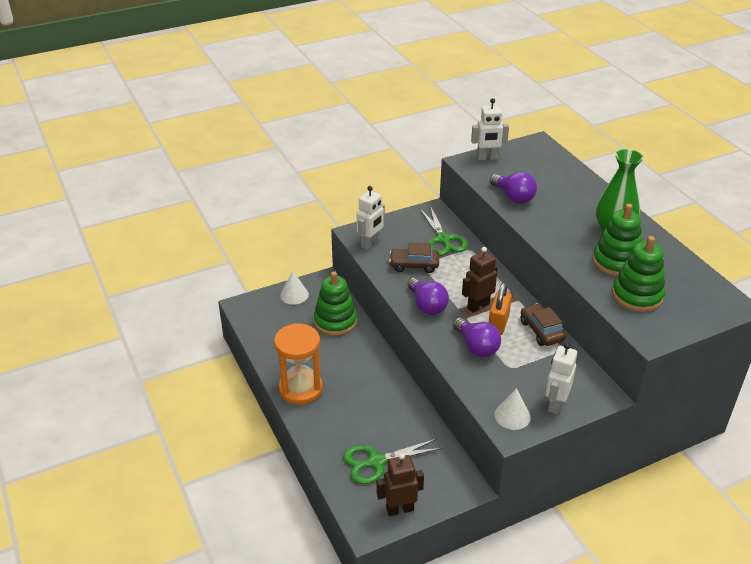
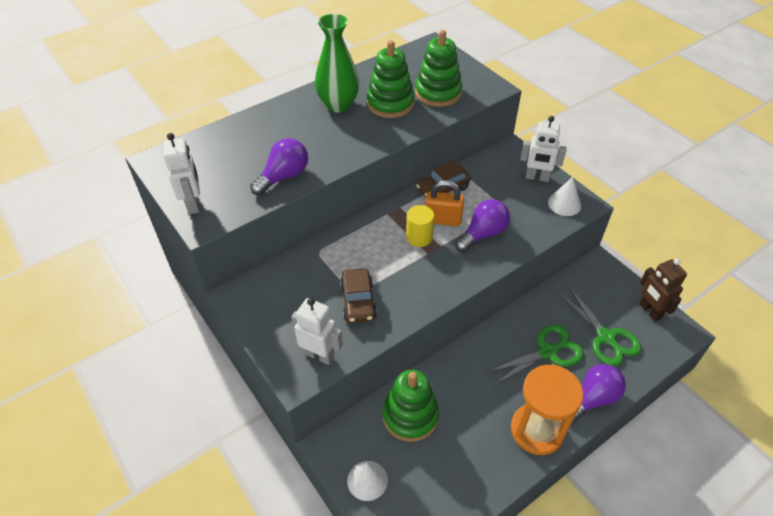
camera: 100 degrees left, 10 degrees up
purple light bulb [407,278,449,315] -> purple light bulb moved to [572,364,626,422]
green scissors [419,206,468,256] -> green scissors moved to [485,324,584,386]
brown robot [462,247,498,313] -> yellow cylinder [406,205,434,247]

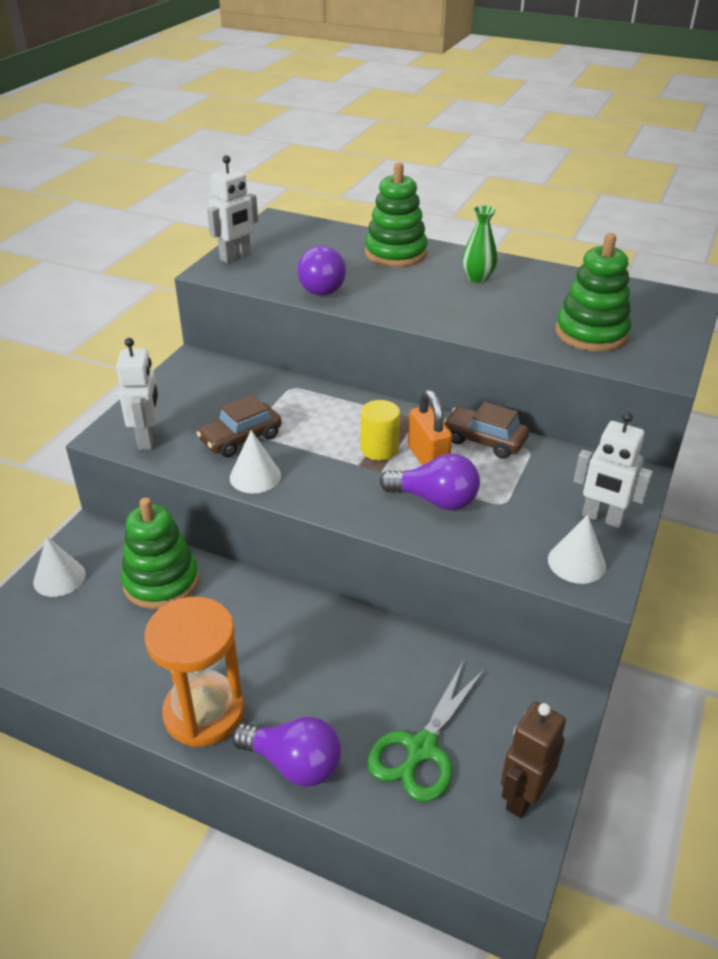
camera: 60 degrees right, 10 degrees down
purple light bulb [250,138,308,195] -> purple light bulb turned 75 degrees clockwise [297,246,346,296]
green vase [315,14,360,113] -> green vase [462,205,497,283], size x0.58
green stacking toy [367,40,415,118] -> green stacking toy moved to [365,162,428,267]
green scissors [485,324,584,386] -> none
white robot [520,116,567,182] -> white robot turned 45 degrees counterclockwise [574,412,653,528]
none -> white cone [230,430,281,493]

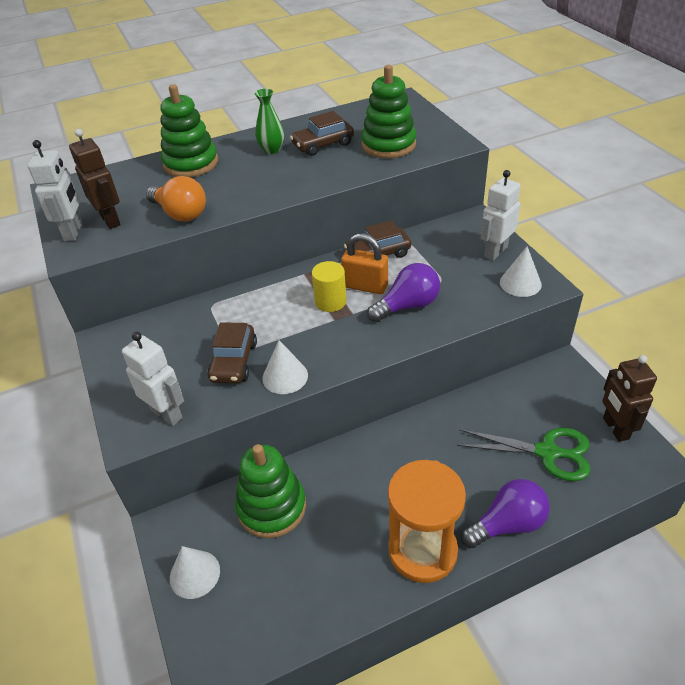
camera: 45 degrees left, 5 degrees up
purple light bulb [297,246,346,296] -> orange light bulb [146,176,206,222]
green scissors [367,660,485,802] -> green scissors turned 60 degrees counterclockwise [457,428,591,481]
white robot [574,412,653,528] -> white robot turned 150 degrees clockwise [481,170,521,261]
none -> brown robot [69,129,121,229]
none -> brown car [290,111,354,156]

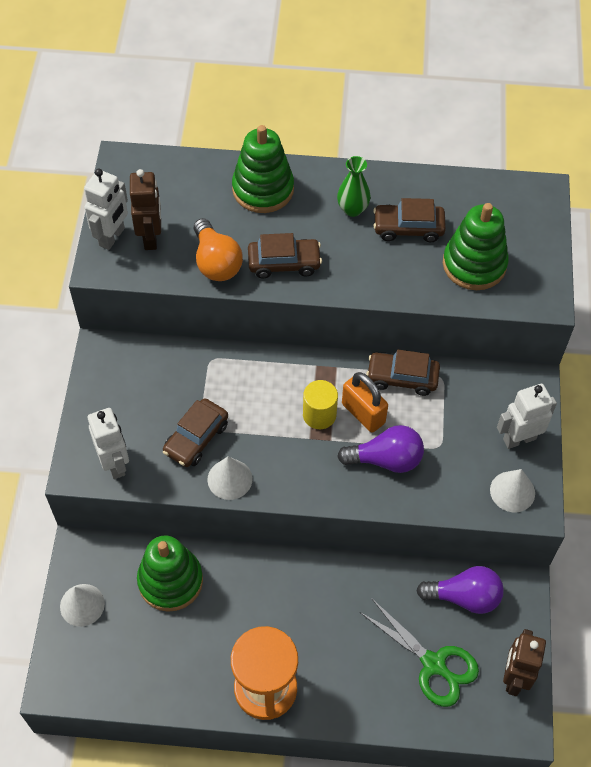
camera: 25 degrees right, 15 degrees up
purple light bulb [461,479,550,548] -> purple light bulb moved to [416,566,504,614]
none -> brown car [248,233,322,279]

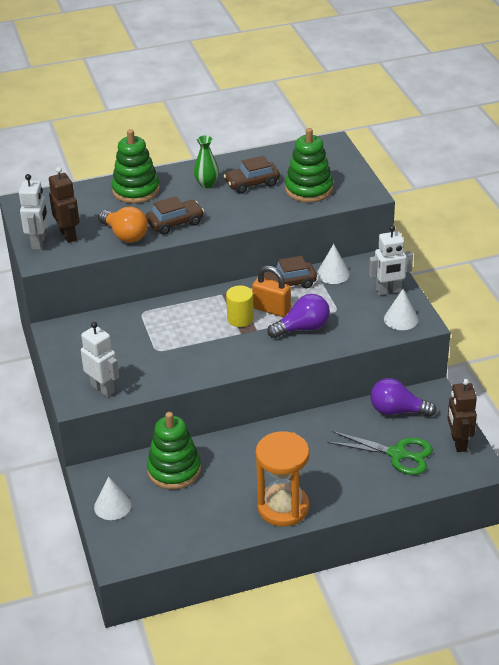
camera: 20 degrees left, 20 degrees down
brown car [163,398,228,467] -> none
white cone [208,456,252,500] -> white cone moved to [317,244,350,284]
purple light bulb [416,566,504,614] -> purple light bulb turned 150 degrees counterclockwise [370,378,437,417]
white robot [497,384,557,449] -> white robot turned 150 degrees counterclockwise [369,225,413,295]

